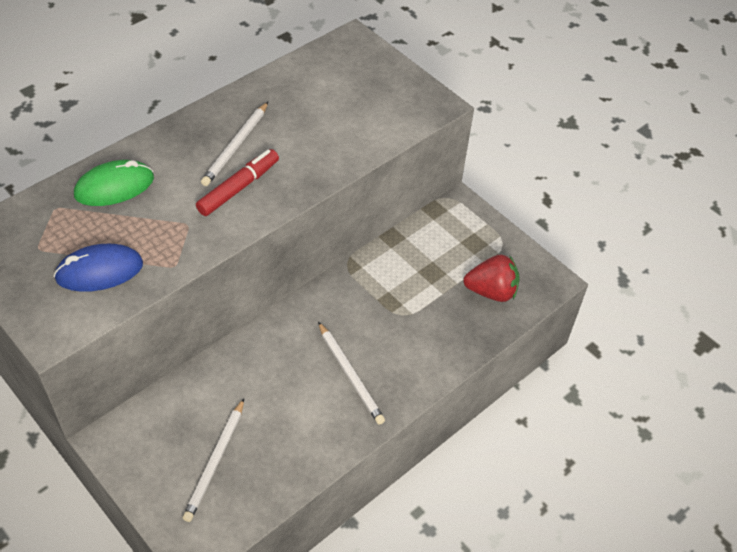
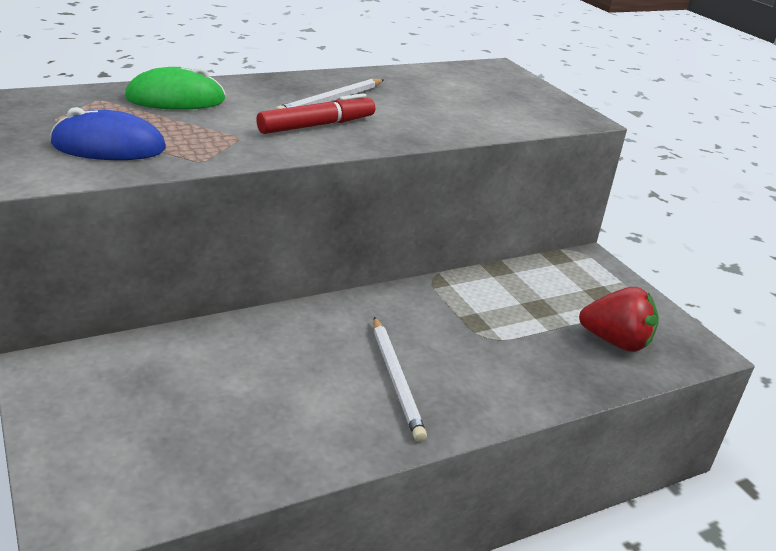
camera: 15 degrees right, 20 degrees down
white pencil [183,399,244,522] -> none

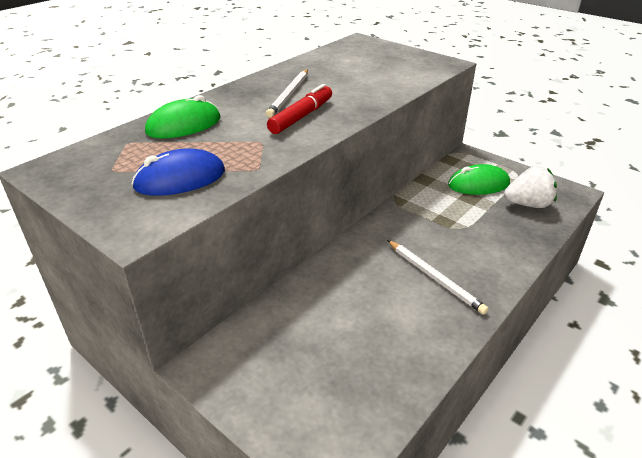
camera: 20 degrees left, 5 degrees up
red strawberry [579,287,659,352] -> white strawberry [504,166,557,208]
none -> green mouse [448,164,510,195]

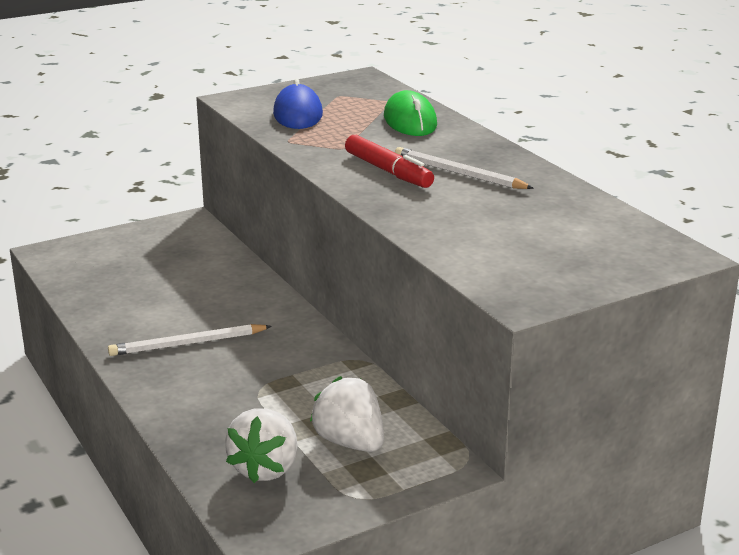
camera: 110 degrees right, 10 degrees down
green mouse [448,164,510,195] -> white strawberry [310,376,384,452]

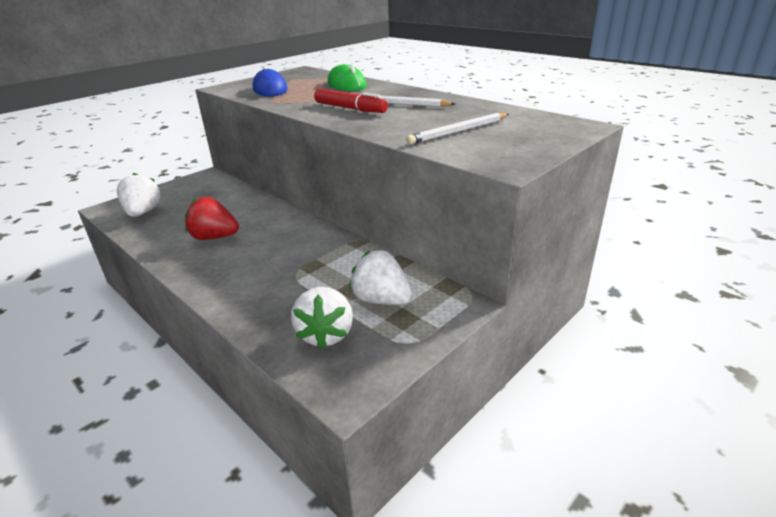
camera: 15 degrees left, 5 degrees up
white pencil [108,324,272,356] -> white pencil moved to [406,113,509,144]
none -> white strawberry [117,173,161,217]
none -> red strawberry [185,197,239,240]

